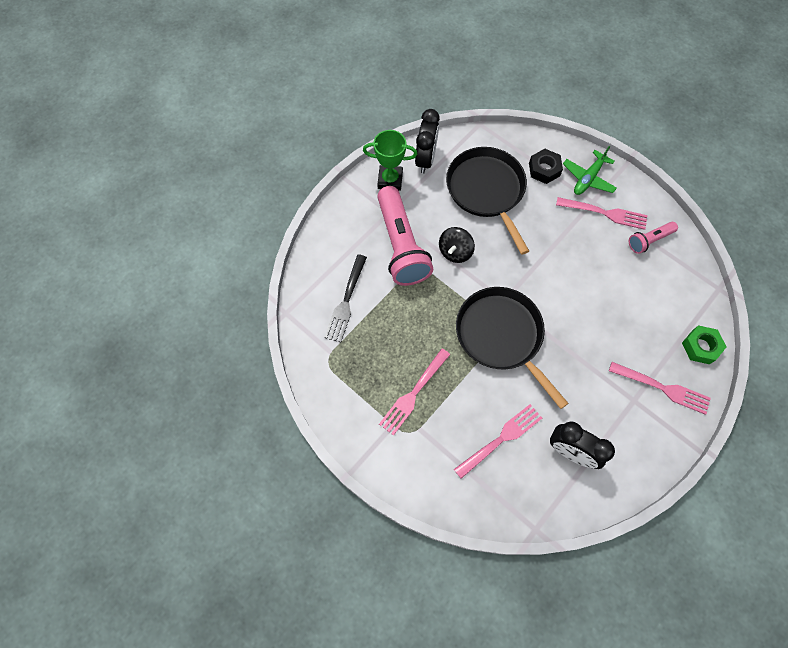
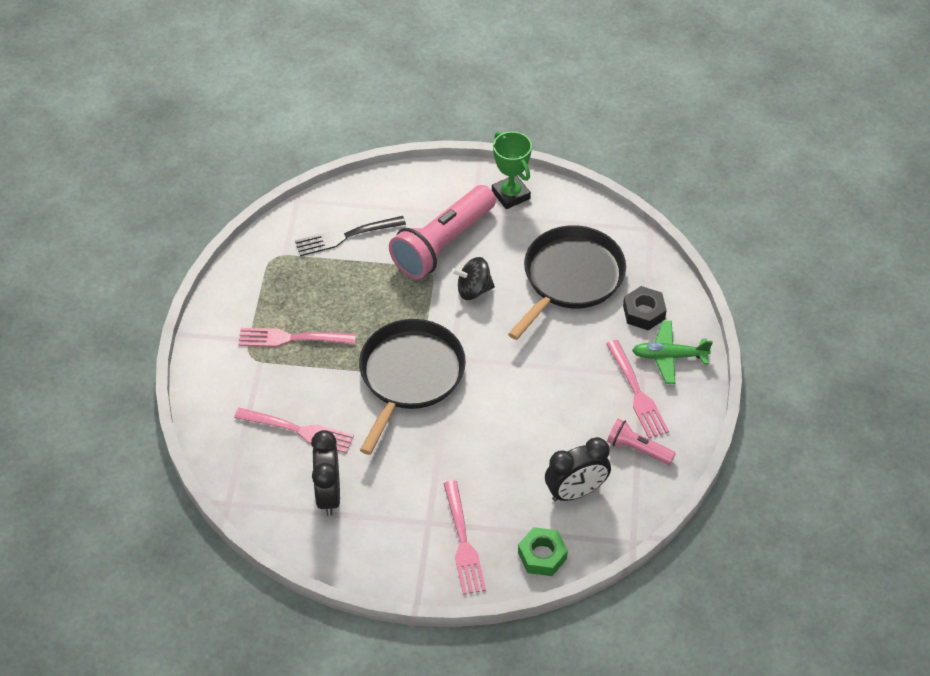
camera: 55 degrees right, 15 degrees down
black clock [415,109,440,173] -> black clock moved to [545,437,611,502]

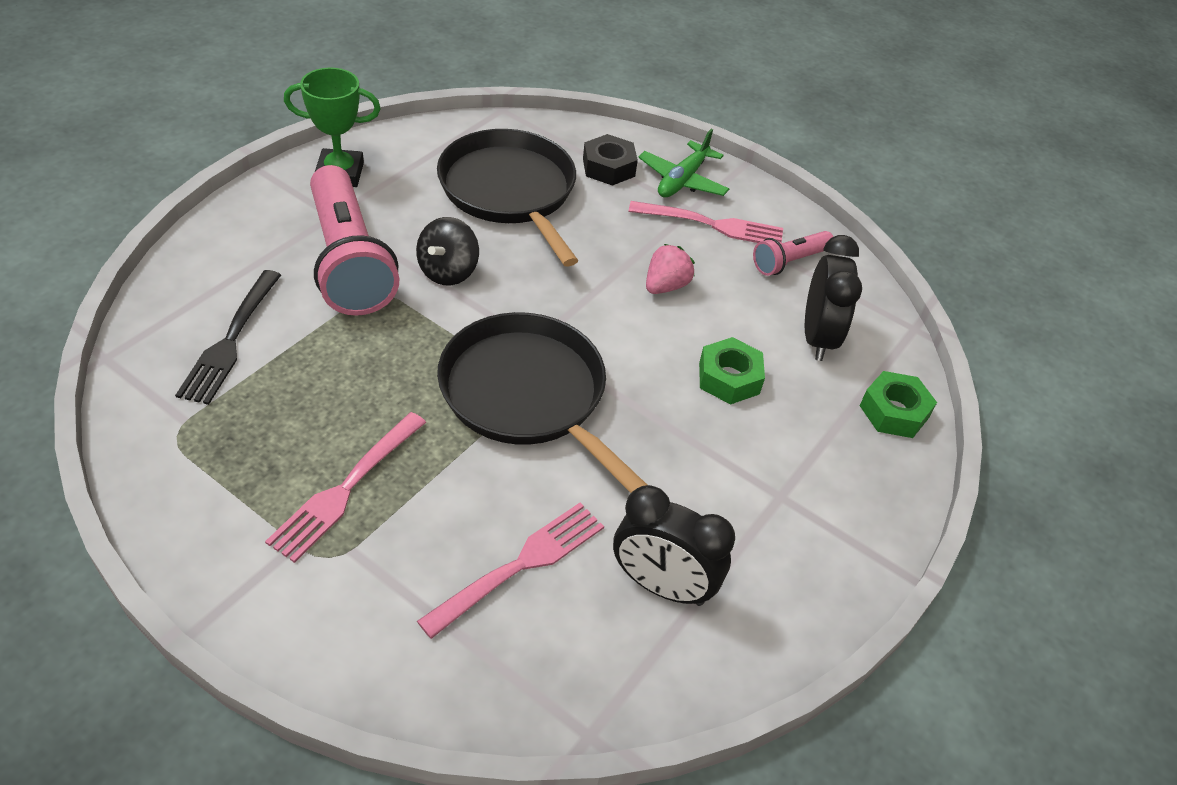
camera: 65 degrees left, 5 degrees down
pink fork [443,480,486,595] -> none
none -> pink strawberry [646,244,695,294]
none -> green nut [699,337,765,405]

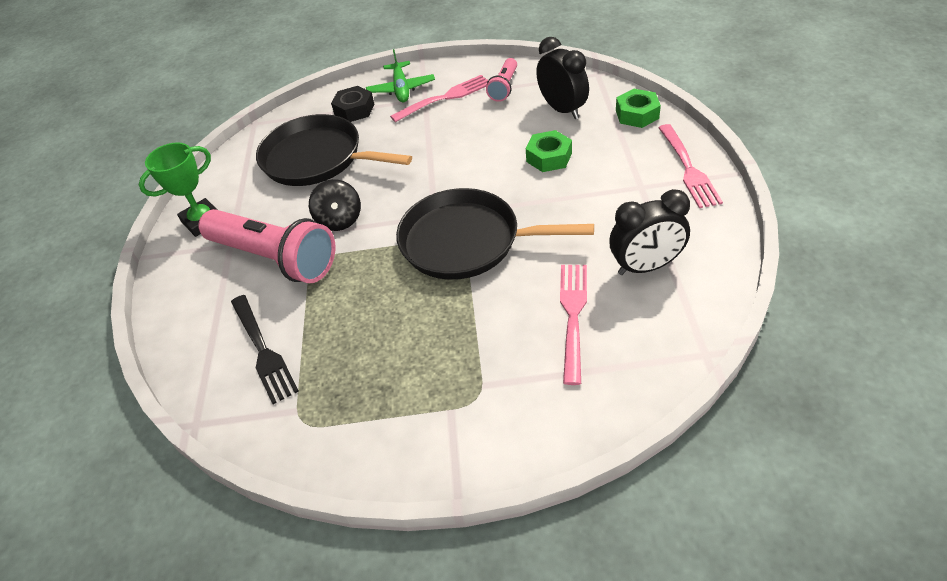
camera: 30 degrees left, 0 degrees up
pink fork [265,412,426,563] -> pink fork moved to [658,124,723,208]
pink strawberry [646,244,695,294] -> none

